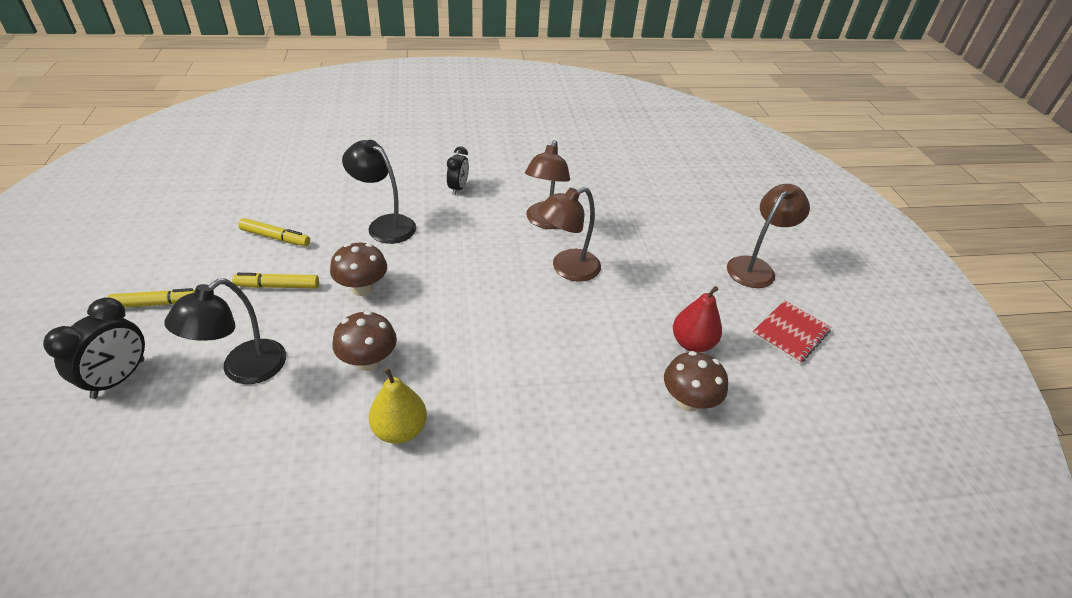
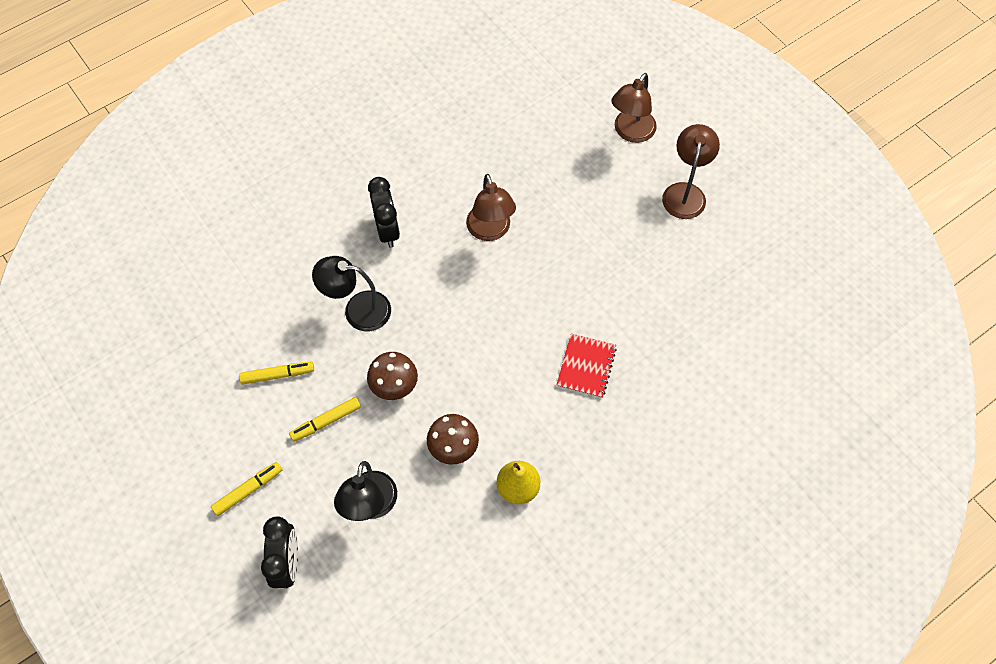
camera: 25 degrees left, 20 degrees up
black clock [447,146,469,195] -> black clock [368,177,400,248], size x1.51
brown lamp [538,187,601,282] -> brown lamp moved to [611,73,657,143]
brown mushroom [664,351,728,412] -> none
red pear [673,286,722,352] -> none
red notebook [752,300,832,364] -> red notebook moved to [557,333,617,398]

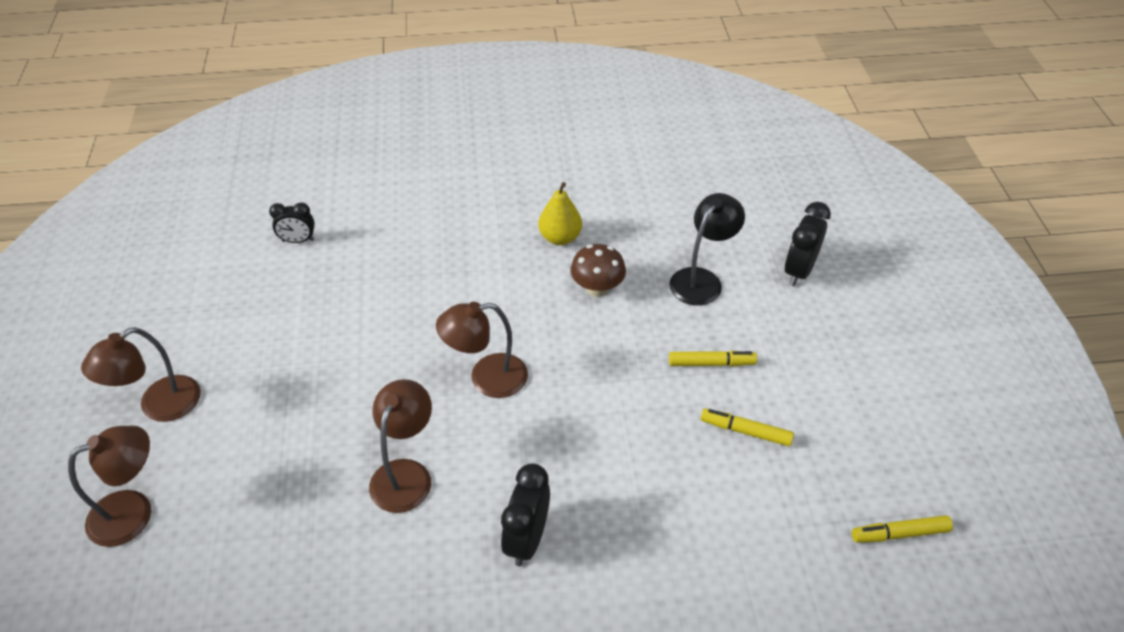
camera: 150 degrees left, 15 degrees down
yellow marker [211,462,282,516] -> yellow marker moved to [852,515,953,543]
black lamp [312,256,391,331] -> none
brown mushroom [367,352,418,400] -> none
red notebook [557,333,617,398] -> none
none -> black clock [269,202,315,243]
none -> brown lamp [436,302,528,398]

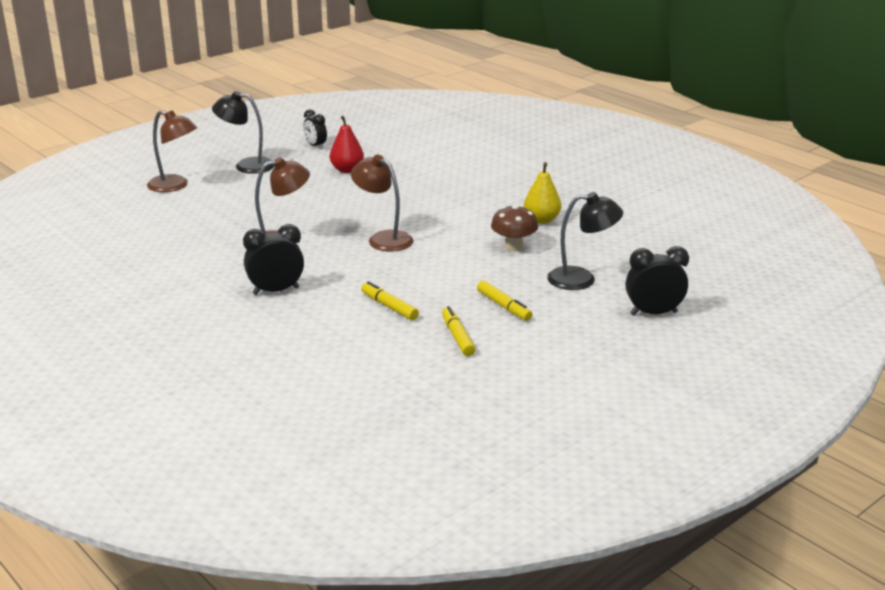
camera: 55 degrees right, 20 degrees down
brown lamp [81,327,201,422] -> black lamp [212,91,274,174]
black clock [269,202,315,243] -> black clock moved to [304,109,327,149]
yellow marker [852,515,953,543] -> yellow marker moved to [361,281,419,320]
none -> red pear [330,116,364,173]

